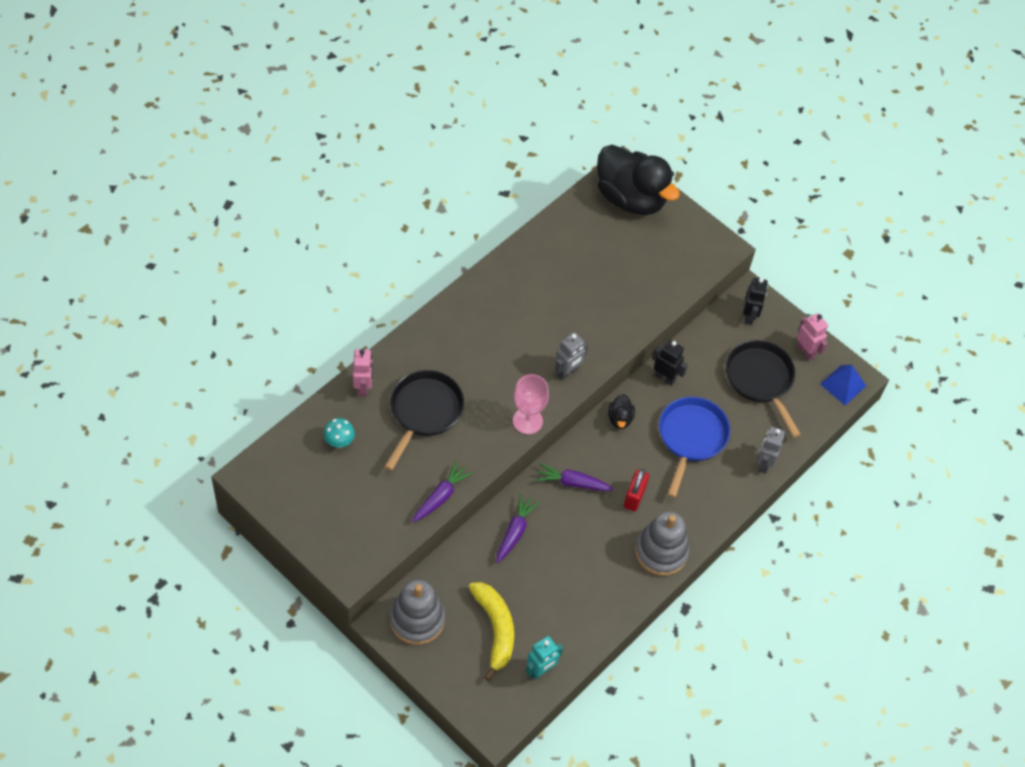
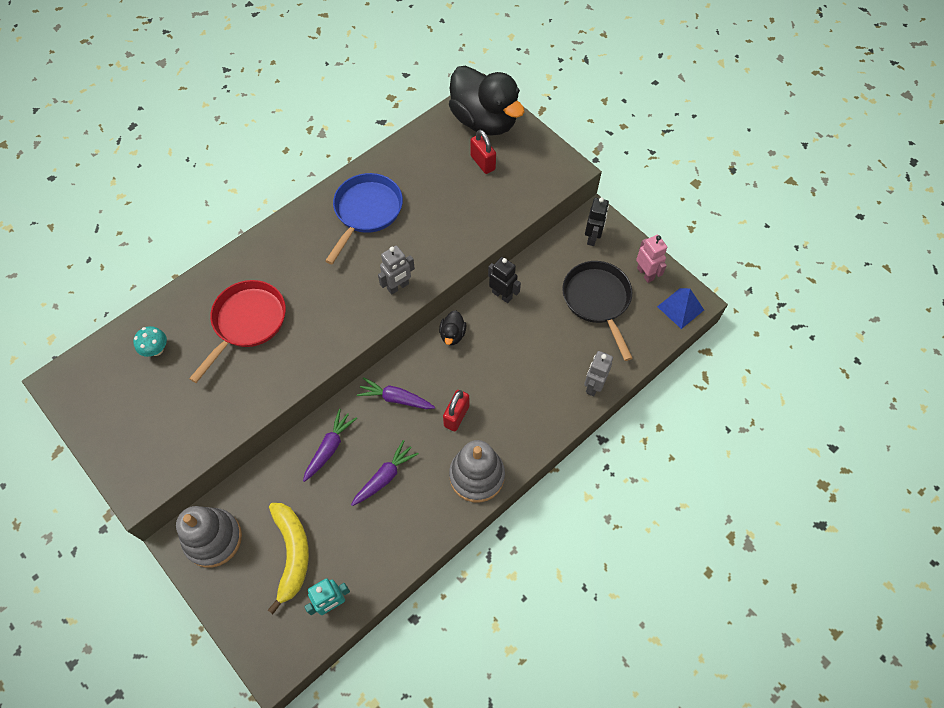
camera: 10 degrees right, 5 degrees up
pink robot [353,349,373,397] -> none
black pan [384,370,464,471] -> red pan [189,280,286,383]
purple carrot [412,461,473,522] -> purple carrot moved to [351,440,419,506]
pink goblet [513,374,549,434] -> none
blue pan [659,397,730,498] -> blue pan moved to [325,173,403,264]
none -> red padlock [471,130,496,174]

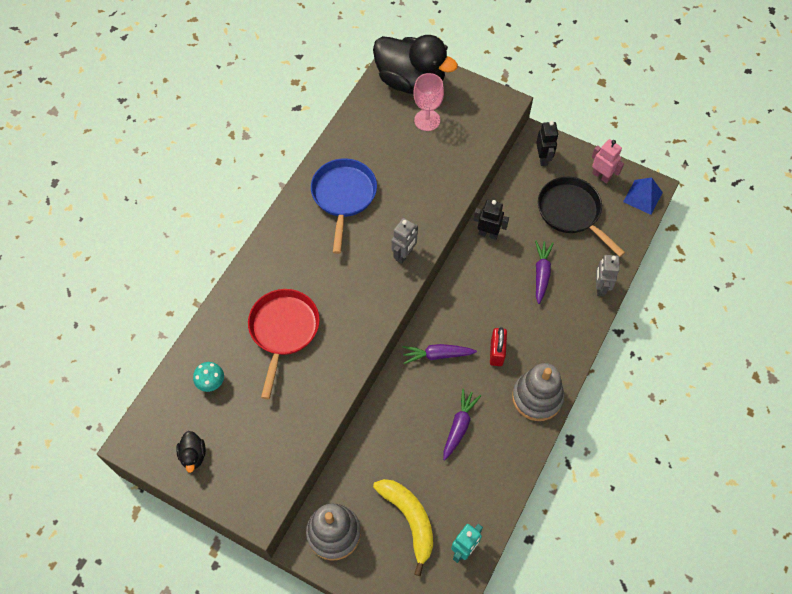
camera: 20 degrees left, 0 degrees up
purple carrot [303,409,357,482] -> purple carrot moved to [535,240,554,304]
black duck [439,310,466,345] -> black duck moved to [176,431,206,473]
red padlock [471,130,496,174] -> pink goblet [413,73,444,131]

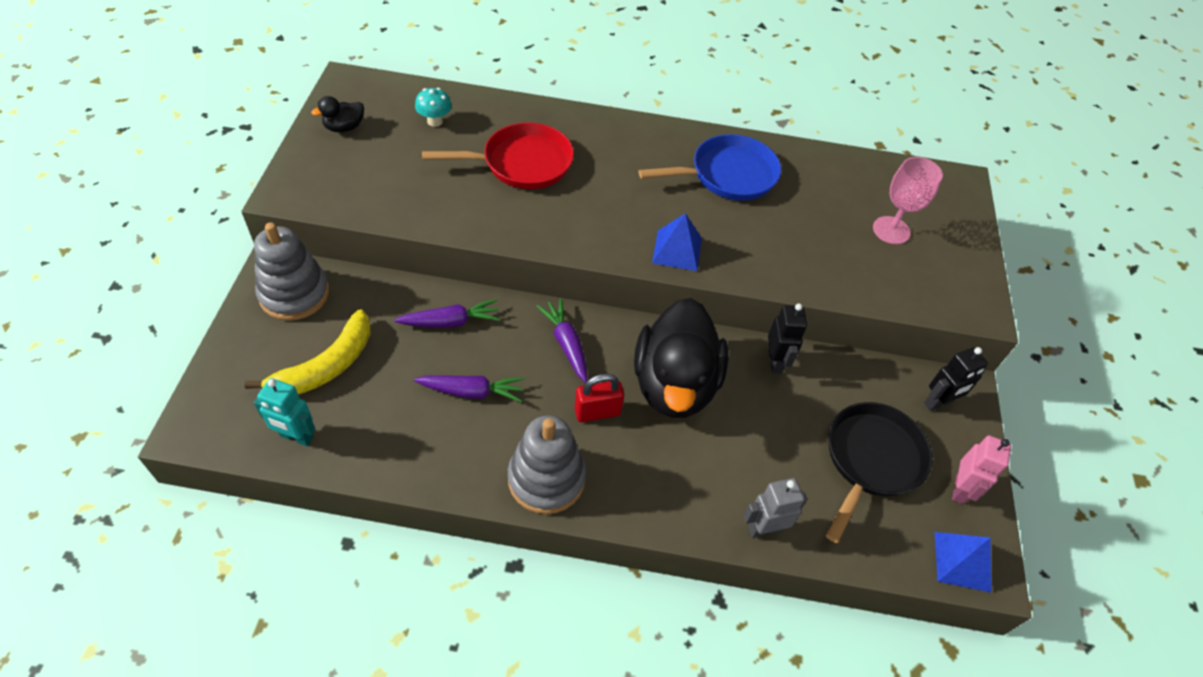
camera: 65 degrees right, 10 degrees down
black duck [373,35,458,94] -> black duck moved to [634,298,728,418]
grey robot [391,218,418,264] -> blue pyramid [652,213,702,271]
purple carrot [535,240,554,304] -> purple carrot moved to [394,299,500,328]

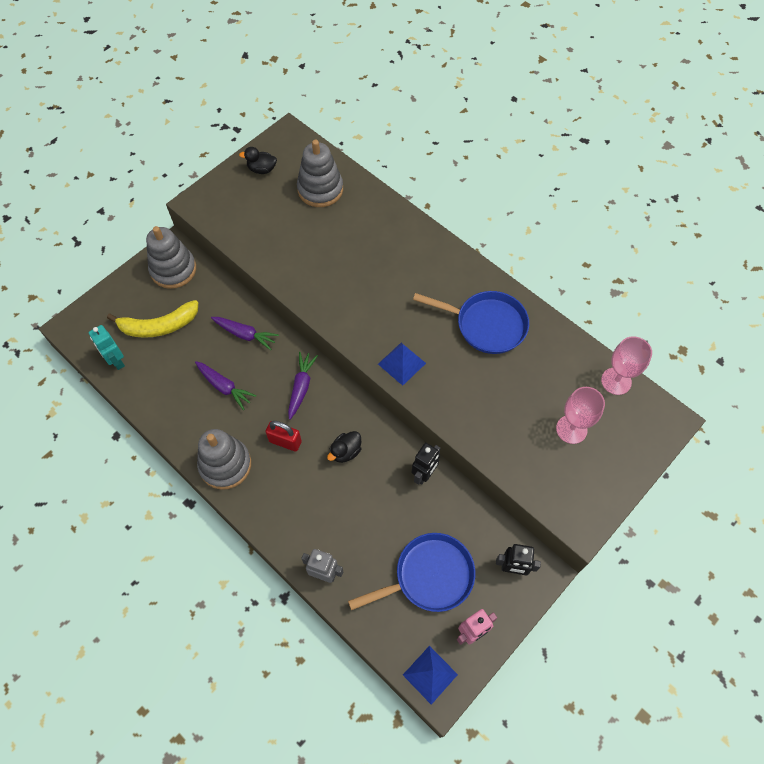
camera: 40 degrees right, 10 degrees up
turquoise mushroom [415,88,452,127] -> grey stacking toy [297,140,343,207]
red pan [422,123,574,189] -> none
black duck [634,298,728,418] -> black duck [327,431,361,463], size x0.41
black pan [826,402,932,543] -> blue pan [348,533,475,612]
none -> pink goblet [601,336,652,395]

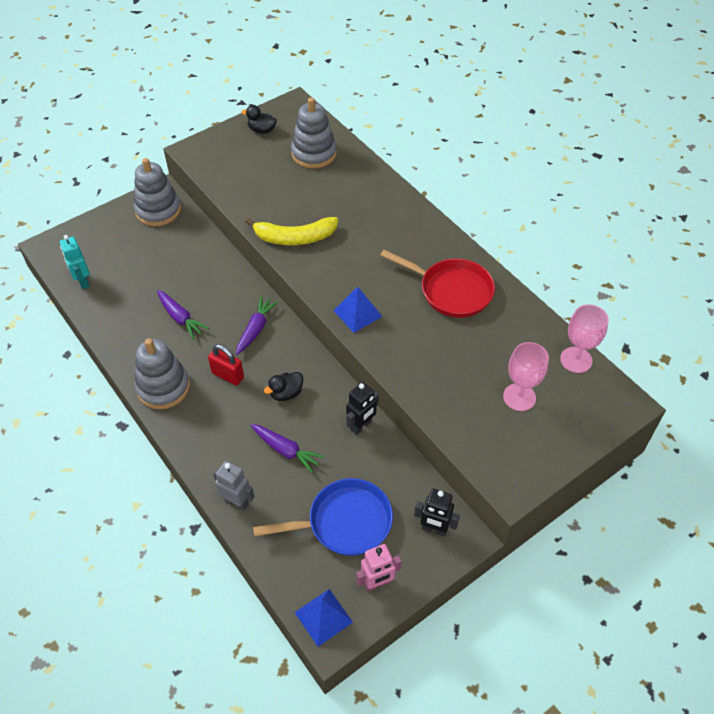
camera: 10 degrees right, 10 degrees down
yellow banana [107,300,198,338] -> yellow banana moved to [245,217,338,245]
purple carrot [211,317,279,350] -> purple carrot moved to [251,424,325,474]
blue pan [413,291,529,354] -> red pan [380,250,495,318]

